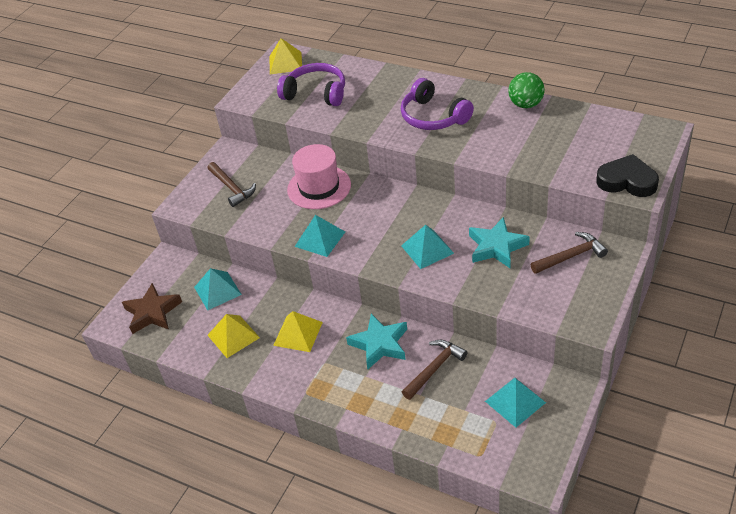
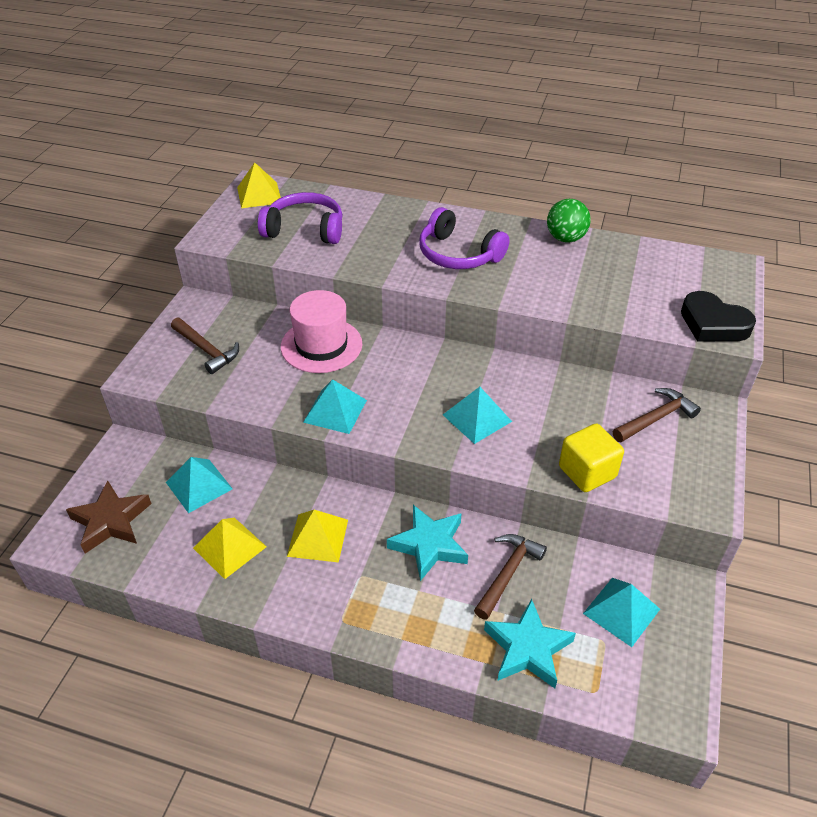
camera: 15 degrees left, 0 degrees up
turquoise star [469,217,530,268] -> turquoise star moved to [484,599,576,688]
black heart [596,154,659,197] -> black heart turned 150 degrees counterclockwise [681,291,756,341]
none -> yellow cube [559,424,624,492]

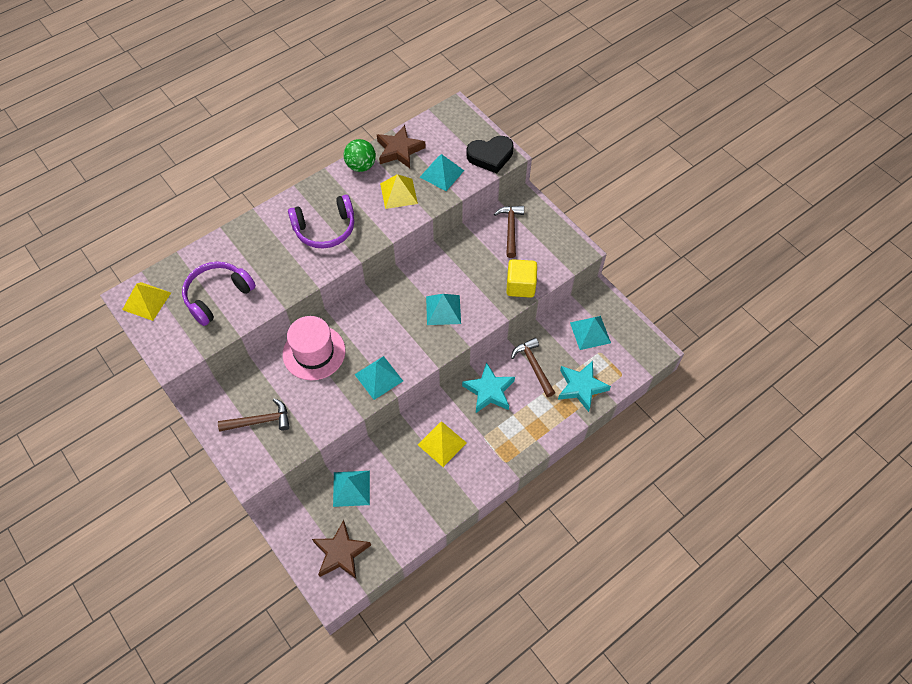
camera: 55 degrees left, 15 degrees up
yellow pyramid [193,518,267,579] -> yellow pyramid moved to [380,174,418,209]
none -> brown star [377,125,426,168]
none -> turquoise pyramid [420,154,464,191]

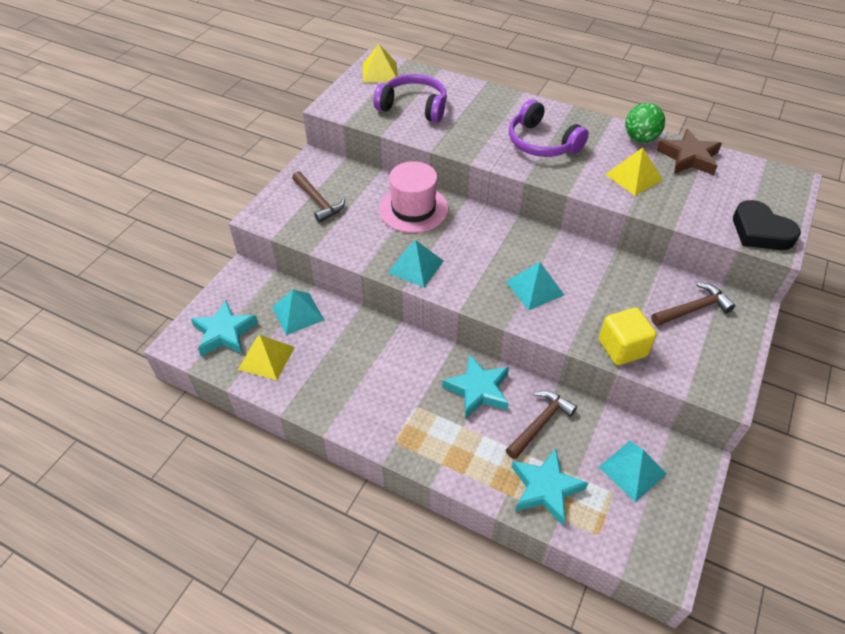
camera: 65 degrees right, 10 degrees down
brown star [312,520,371,579] -> turquoise star [191,300,258,356]
yellow pyramid [418,421,467,467] -> yellow pyramid moved to [238,335,295,380]
turquoise pyramid [420,154,464,191] -> none

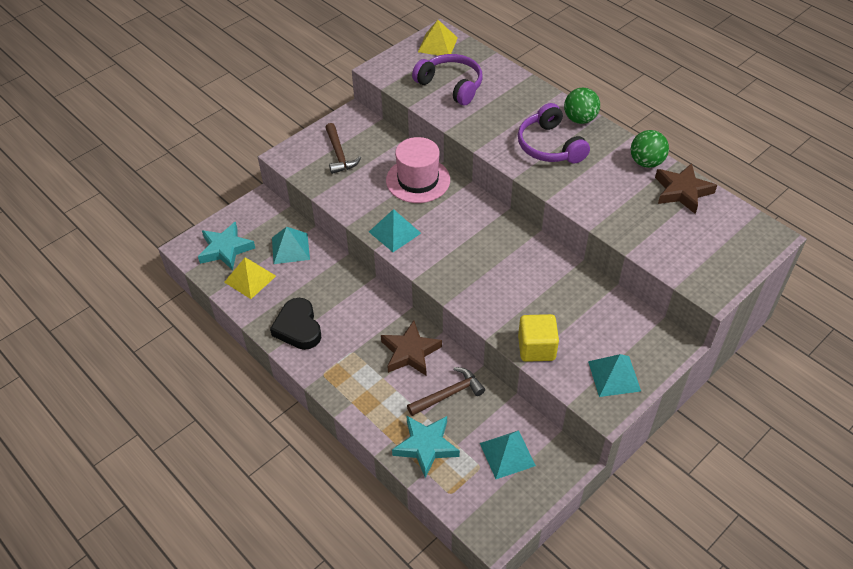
camera: 20 degrees right, 0 degrees up
turquoise star [442,354,509,419] -> brown star [381,320,442,375]
turquoise pyramid [506,262,564,310] -> turquoise pyramid moved to [588,354,641,397]
yellow pyramid [605,148,663,196] -> none
brown hammer [651,282,735,326] -> none
black heart [733,200,801,250] -> black heart moved to [270,298,321,350]
none -> green ball [564,88,600,124]

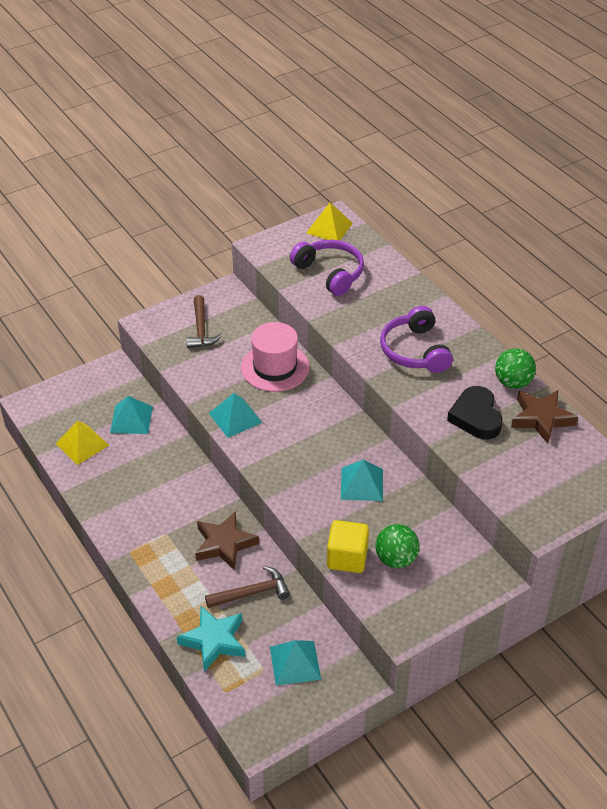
camera: 10 degrees right, 5 degrees down
turquoise star [198,221,255,270] -> none
black heart [270,298,321,350] -> black heart moved to [447,386,503,439]
green ball [564,88,600,124] -> green ball moved to [375,524,420,568]
turquoise pyramid [588,354,641,397] -> turquoise pyramid moved to [341,459,383,501]

